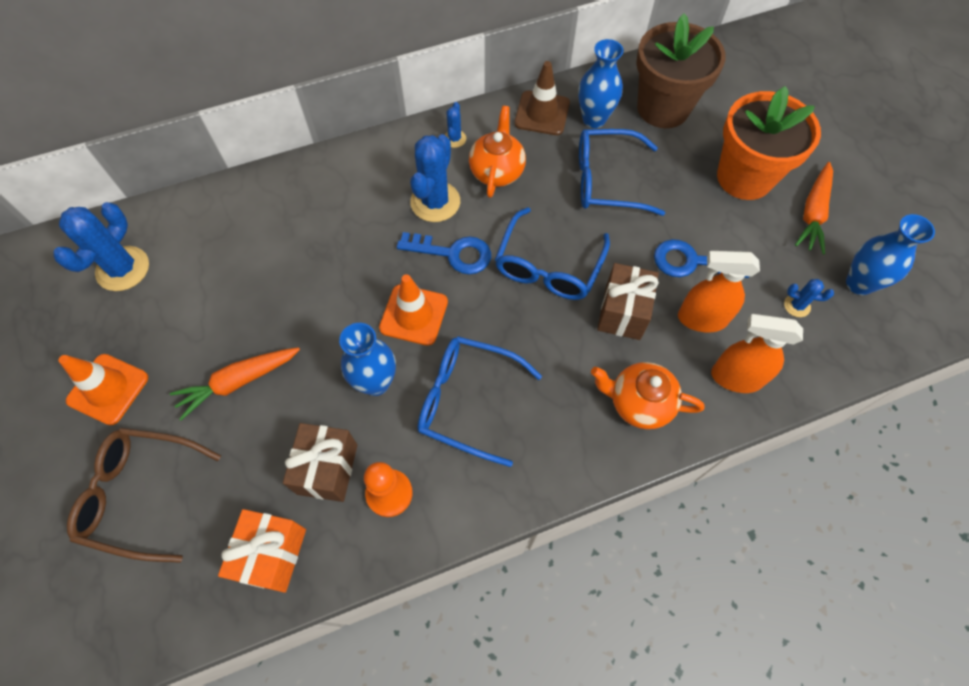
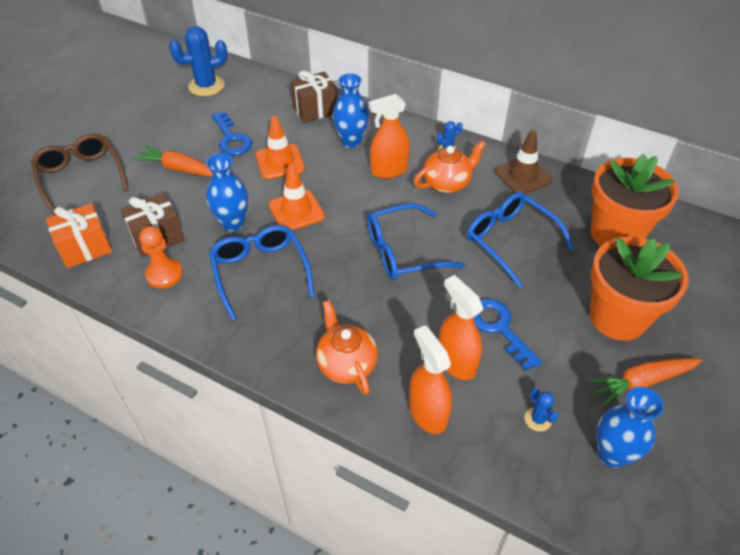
camera: 50 degrees right, 15 degrees down
orange traffic cone [59,354,148,425] -> orange traffic cone moved to [256,116,305,179]
blue key [397,232,491,275] -> blue key moved to [212,111,252,156]
blue cactus [410,134,460,222] -> orange spray bottle [369,94,410,178]
blue vase [578,39,624,128] -> blue vase moved to [333,73,369,148]
brown gift [597,263,659,340] -> brown gift moved to [290,71,337,123]
brown flower pot [636,14,726,128] -> orange flower pot [591,154,679,246]

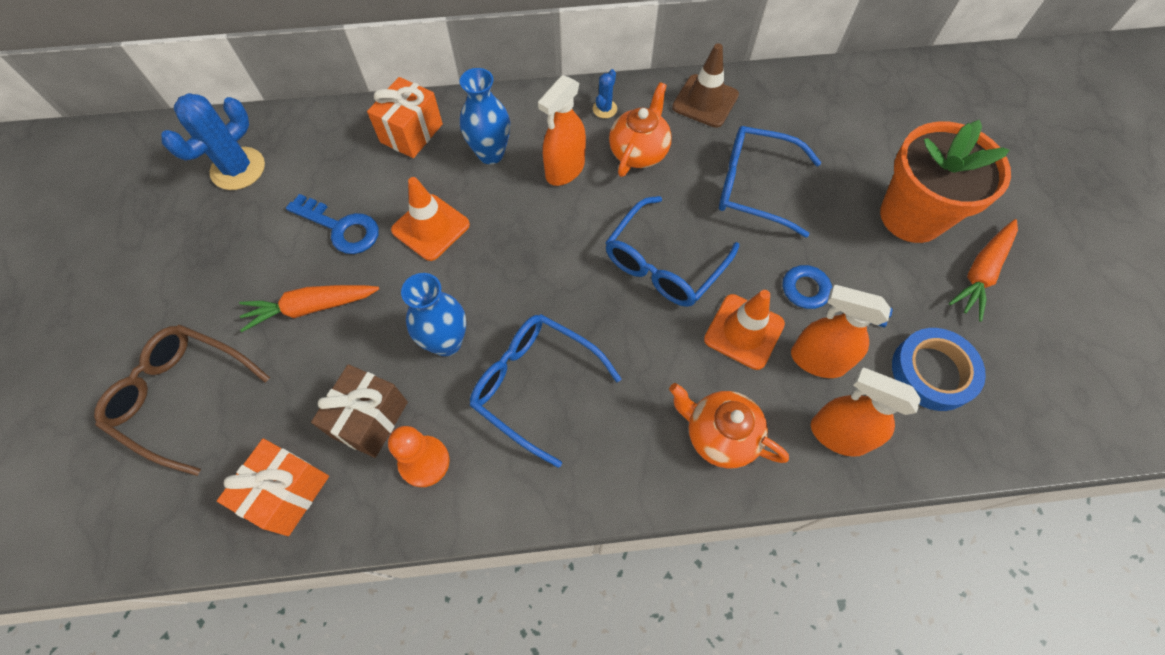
camera: 35 degrees left, 15 degrees up
orange traffic cone [269,165,325,230] -> orange traffic cone moved to [704,290,785,370]
brown gift [290,71,337,123] -> orange gift [367,77,443,158]
blue cactus [525,388,559,432] -> blue tape [892,328,986,411]
orange flower pot [591,154,679,246] -> none
blue vase [597,387,664,468] -> none

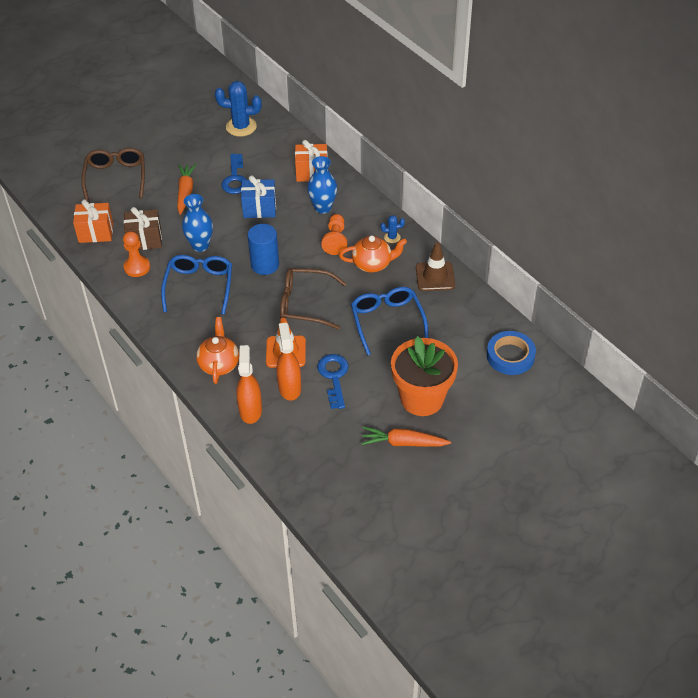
camera: 60 degrees right, 15 degrees down
orange carrot [239,285,379,332] -> orange carrot turned 45 degrees clockwise [177,164,197,215]
orange traffic cone [391,177,470,261] -> blue gift [241,175,276,218]
orange spray bottle [538,75,586,186] -> orange pawn [321,214,347,255]
blue glasses [605,196,739,307] -> brown glasses [280,268,347,329]
blue tape [892,328,986,411] -> blue tape moved to [487,331,536,375]
none -> blue cylinder [248,224,279,275]

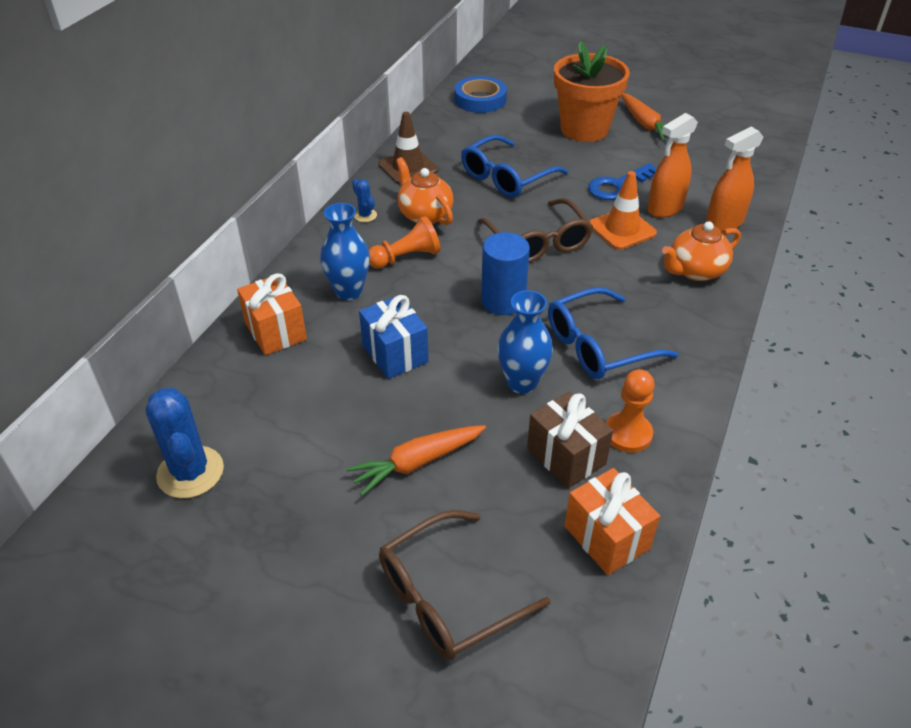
camera: 120 degrees left, 5 degrees down
blue key [222,154,247,194] -> none

